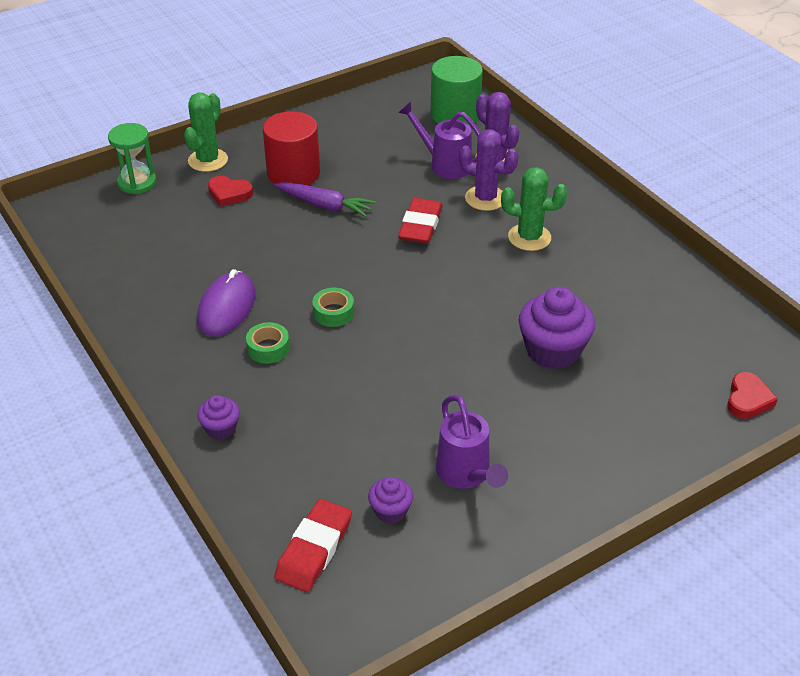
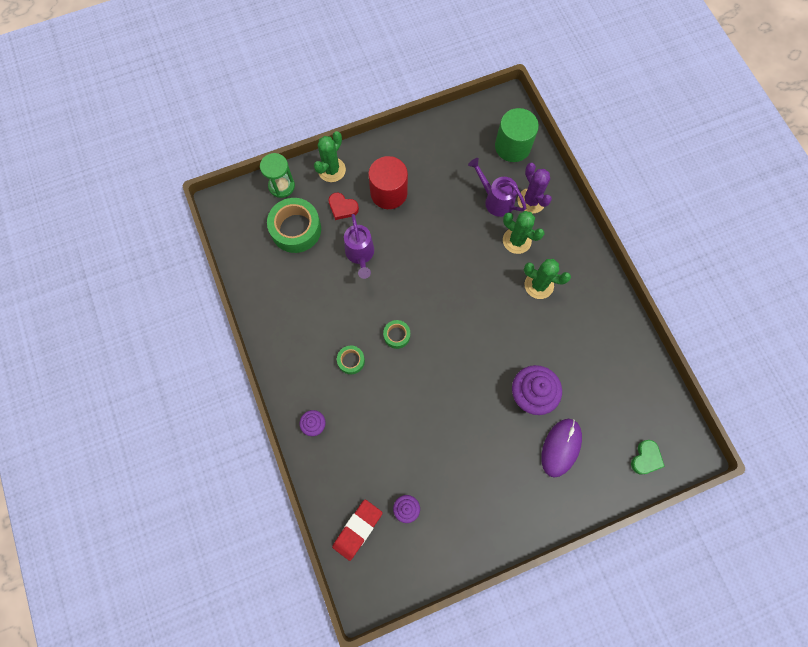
camera: 10 degrees right, 30 degrees up
purple mouse [197,269,256,337] -> purple mouse moved to [541,419,582,477]
purple carrot [274,182,376,217] -> none
red eraser [398,198,443,244] -> none
purple watering can [436,395,508,489] -> purple watering can moved to [344,214,374,279]
purple cactus [459,129,518,211] -> green cactus [503,211,544,254]
red heart [727,372,778,419] -> green heart [631,440,665,475]
none -> green tape [267,198,321,253]

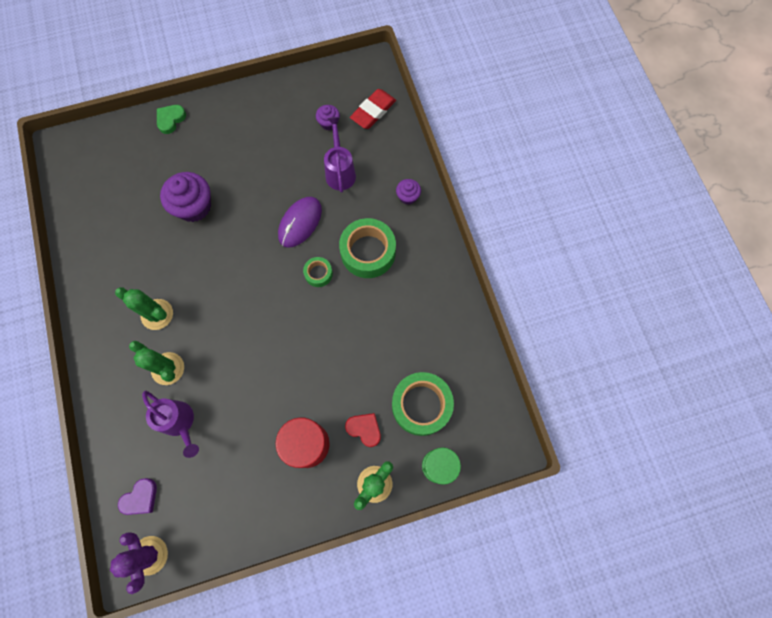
camera: 175 degrees left, 0 degrees up
green tape [337,346,365,374] -> green tape [339,218,396,278], size x1.98
purple watering can [344,214,374,279] -> purple watering can moved to [324,117,356,193]
green cylinder [495,108,539,162] -> purple heart [118,478,157,515]
purple cactus [517,163,552,214] -> purple cactus moved to [110,532,168,594]
purple mouse [541,419,582,477] -> purple mouse moved to [278,197,322,248]
green heart [631,440,665,475] -> green heart moved to [157,105,186,134]

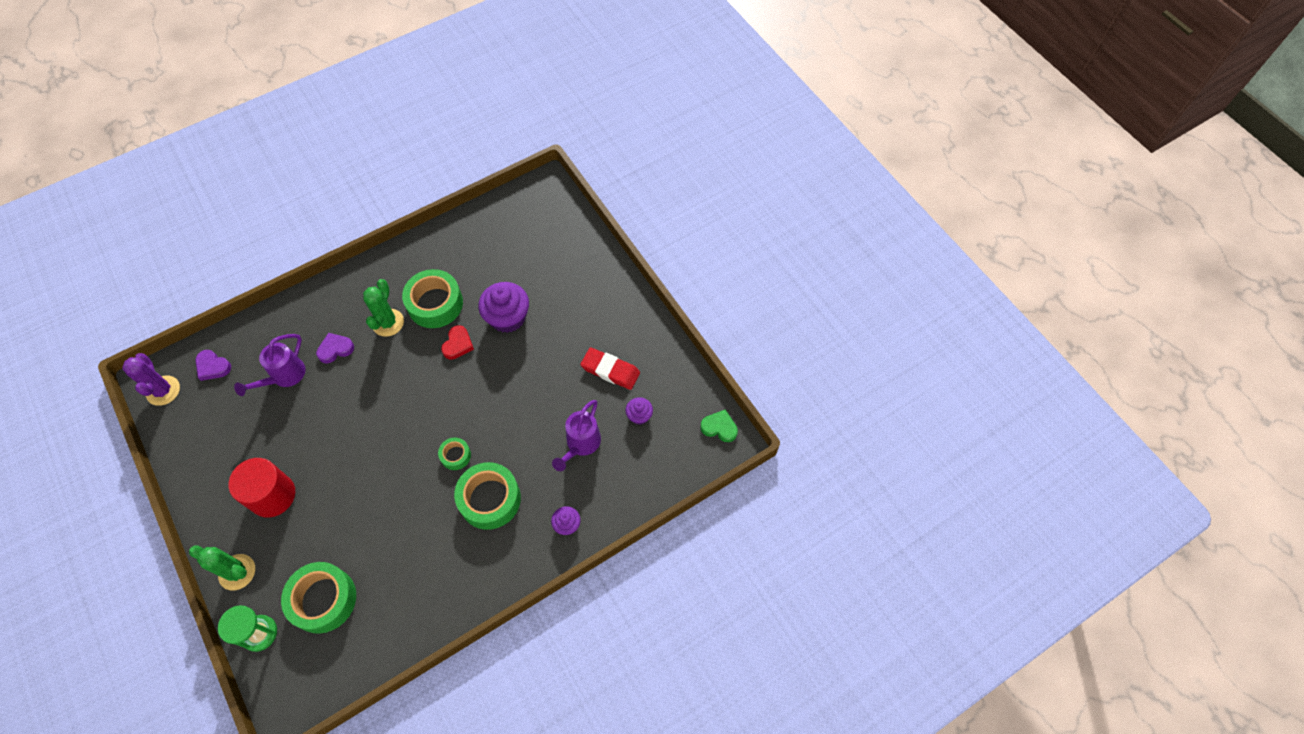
camera: 75 degrees right, 10 degrees down
purple cactus [110,532,168,594] -> purple cactus turned 75 degrees counterclockwise [122,353,180,406]
green cactus [129,341,184,385] -> purple heart [316,333,354,364]
green heart [157,105,186,134] -> green heart moved to [700,409,738,442]
purple mouse [278,197,322,248] -> none
purple watering can [324,117,356,193] -> purple watering can turned 135 degrees clockwise [552,400,601,471]
red heart [345,413,381,447] -> red heart moved to [441,325,474,360]
red eraser [350,89,396,129] -> red eraser moved to [580,347,640,390]
none -> green tape [402,269,463,328]

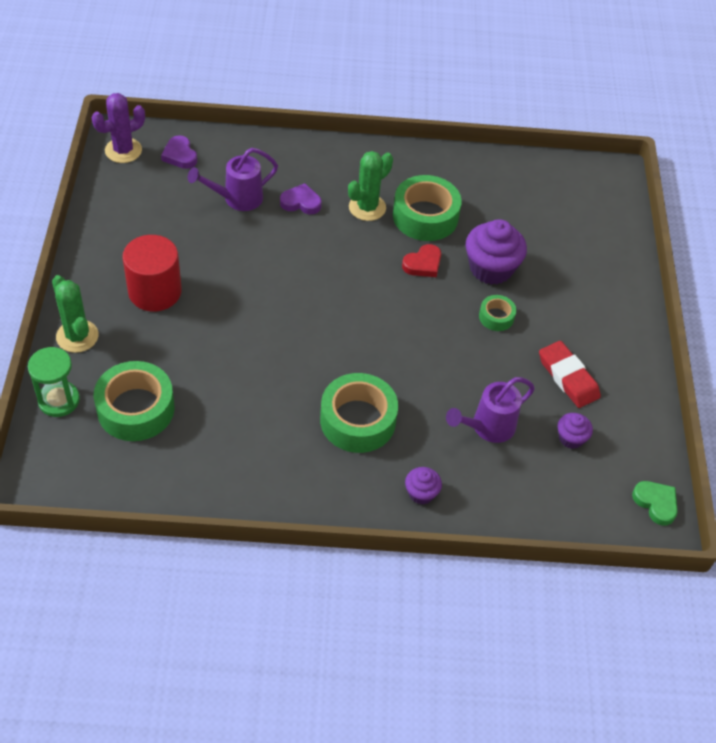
camera: 30 degrees right, 10 degrees down
purple cactus [122,353,180,406] -> purple cactus turned 45 degrees clockwise [92,93,145,163]
green tape [438,438,471,470] -> green tape moved to [479,295,516,331]

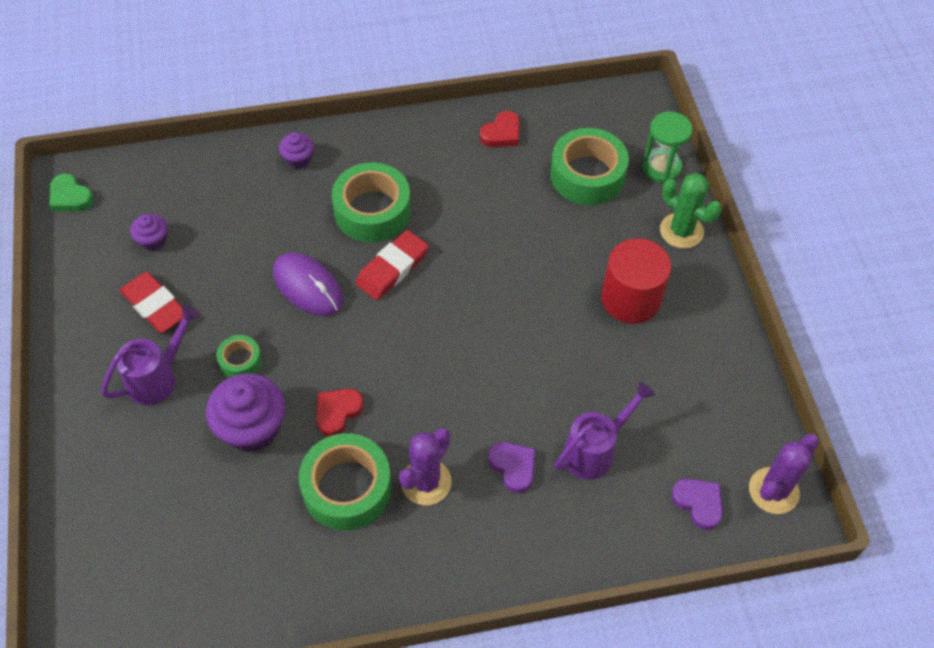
camera: 170 degrees right, 5 degrees up
purple heart [280,183,322,214] -> purple heart turned 120 degrees counterclockwise [488,442,536,493]
green cactus [348,151,393,221] -> purple cactus [399,428,452,505]
purple watering can [446,377,535,443] -> purple watering can moved to [101,305,200,405]
none -> purple mouse [273,252,343,316]
none -> red eraser [355,230,429,300]
none -> red heart [480,111,520,147]

